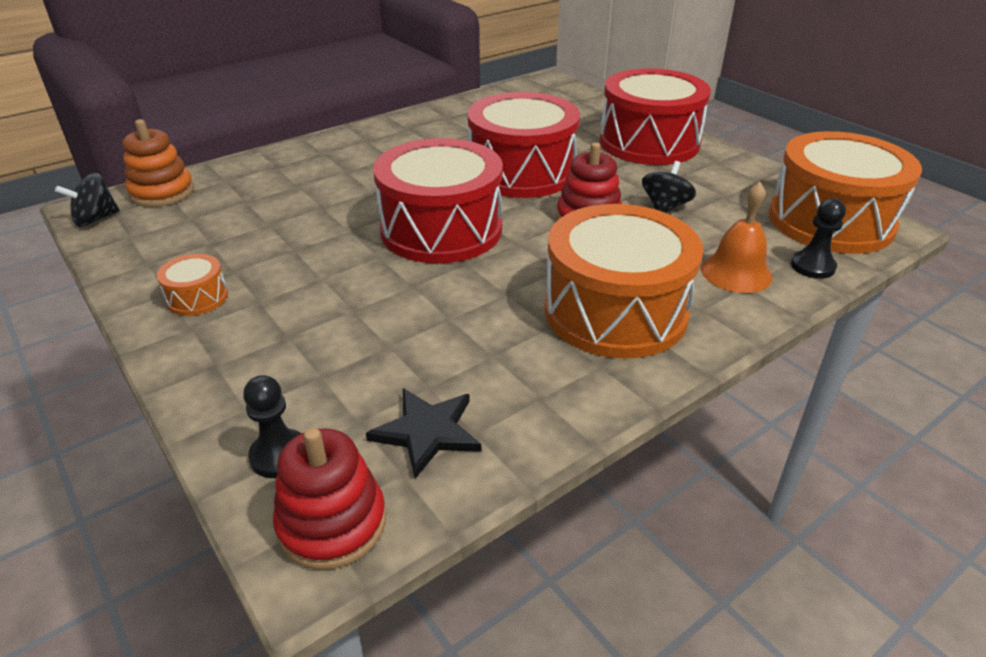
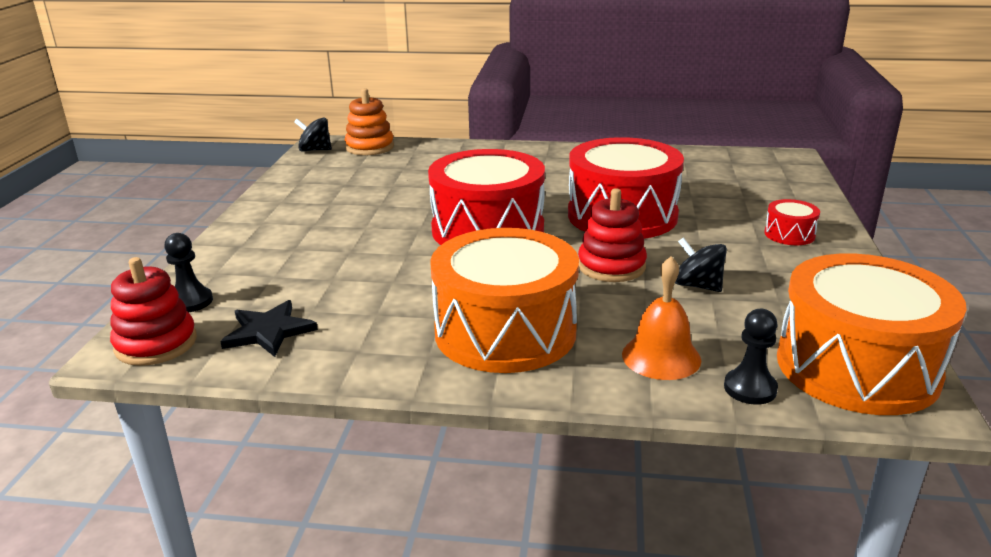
camera: 45 degrees right, 10 degrees down
orange drum [157,254,228,316] -> none
red drum [599,68,711,165] -> red drum [764,199,820,245], size x0.42
black spinning top [642,161,696,213] -> black spinning top turned 120 degrees counterclockwise [675,237,727,292]

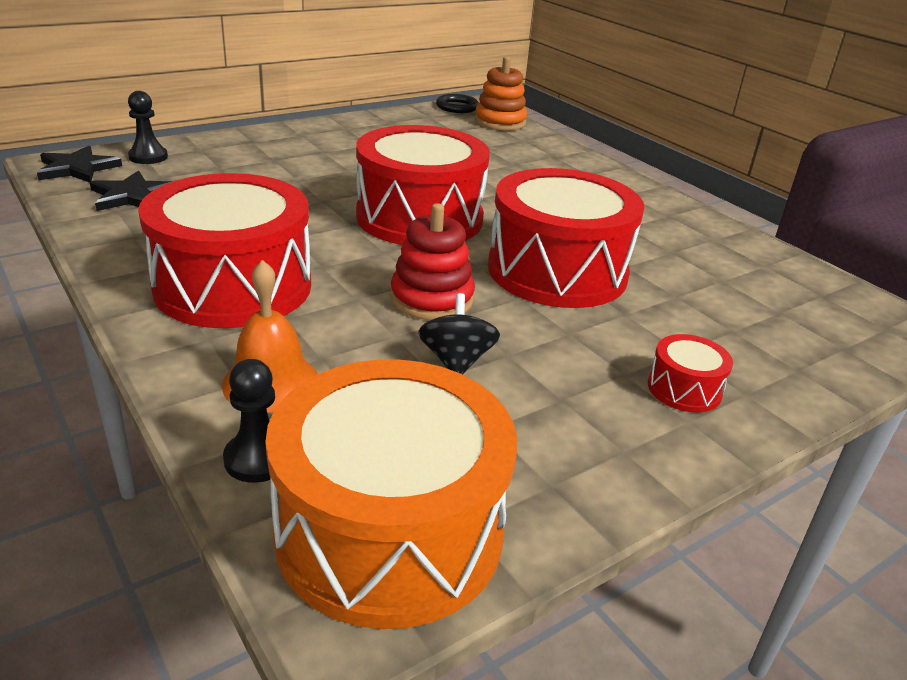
camera: 45 degrees right, 5 degrees up
red stacking toy [110,257,197,366] -> black star [37,146,122,183]
black spinning top [294,117,332,152] -> black ring [436,94,479,113]
orange drum [430,228,579,373] -> red drum [138,173,311,328]

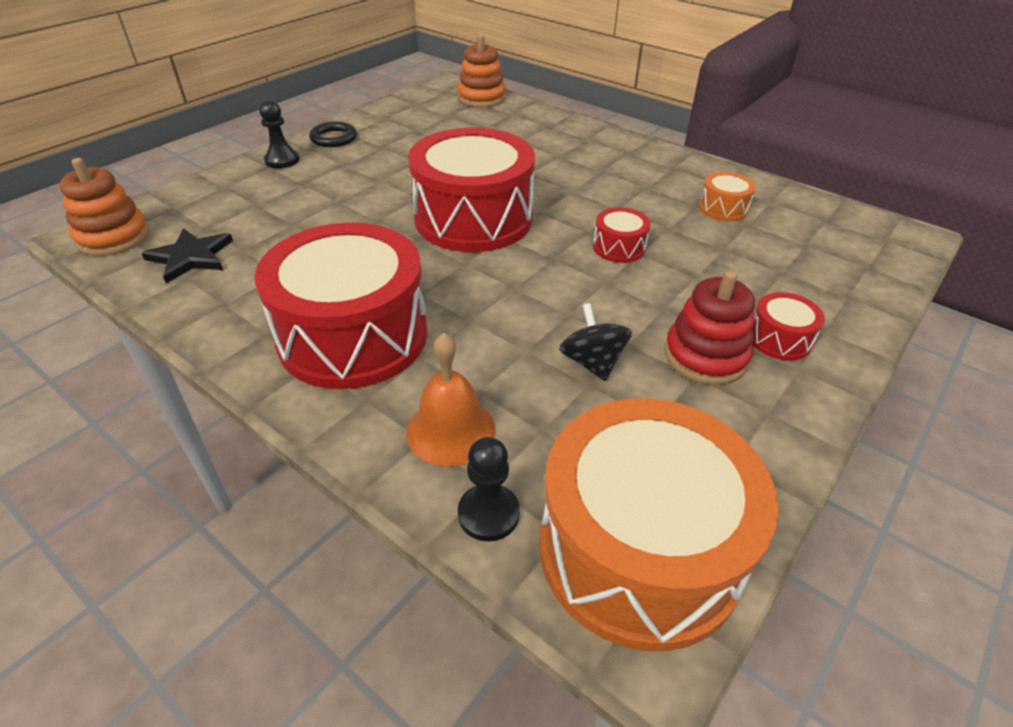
camera: 15 degrees left, 10 degrees up
black star [37,146,122,183] -> orange stacking toy [60,158,150,256]
black pawn [128,91,168,164] -> black pawn moved to [259,100,299,169]
red stacking toy [390,203,475,320] -> red stacking toy moved to [665,270,755,385]
black ring [436,94,479,113] -> black ring moved to [309,122,357,147]
red drum [488,168,644,308] -> red drum [593,207,651,263], size x0.42
none -> orange drum [699,172,756,222]

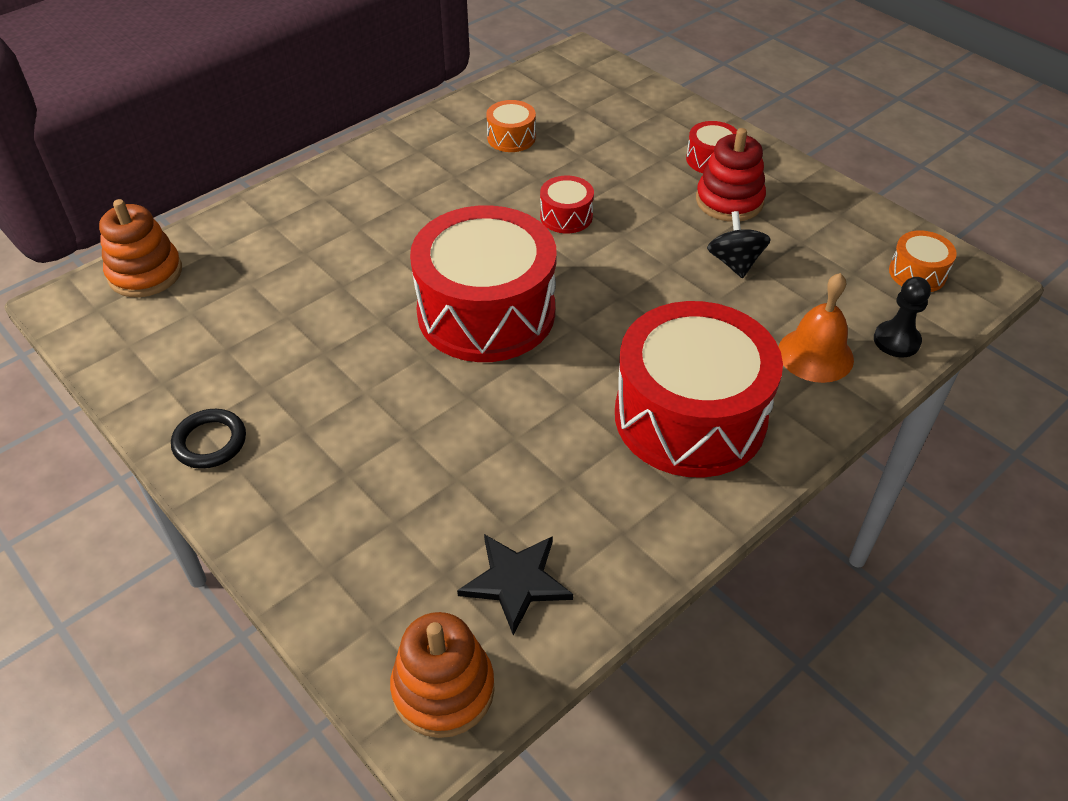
camera: 80 degrees left, 5 degrees up
black pawn [259,100,299,169] -> none
orange drum [540,398,779,651] -> orange drum [889,230,957,292], size x0.42
black spinning top [559,303,632,381] -> black spinning top turned 90 degrees clockwise [707,211,771,278]

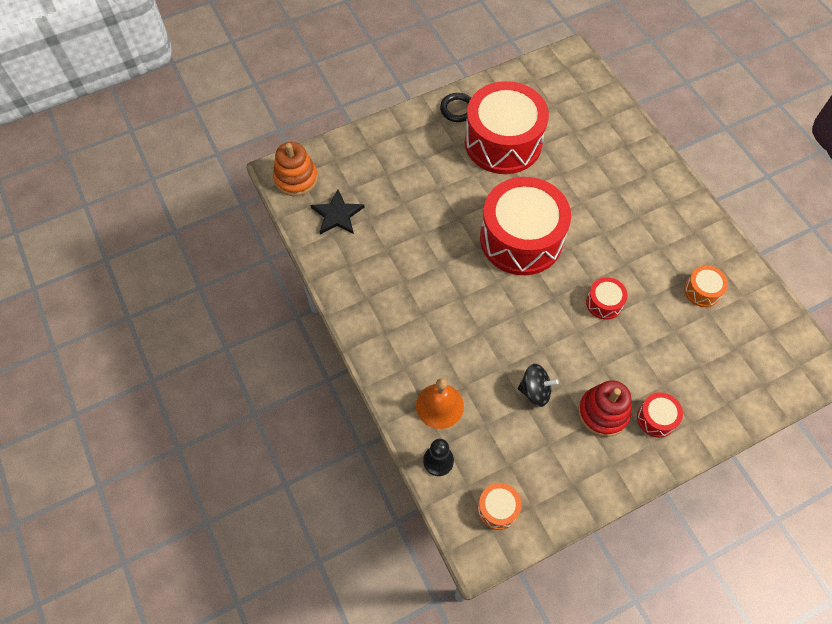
camera: 105 degrees right, 15 degrees up
orange stacking toy [99,199,182,297] -> none
red drum [615,301,783,478] -> red drum moved to [465,81,549,174]

